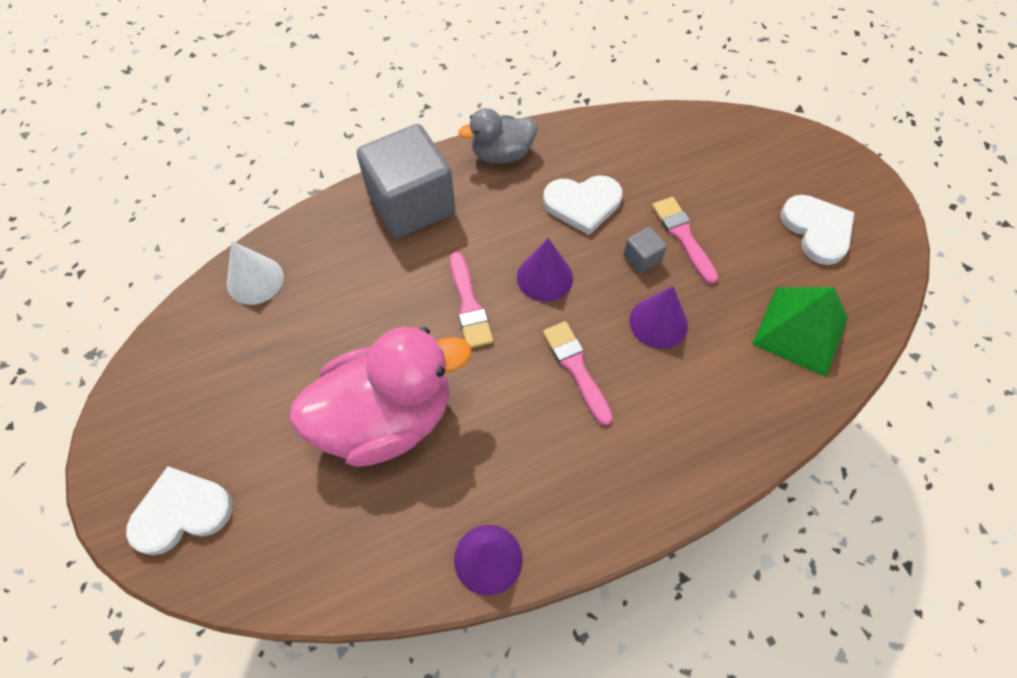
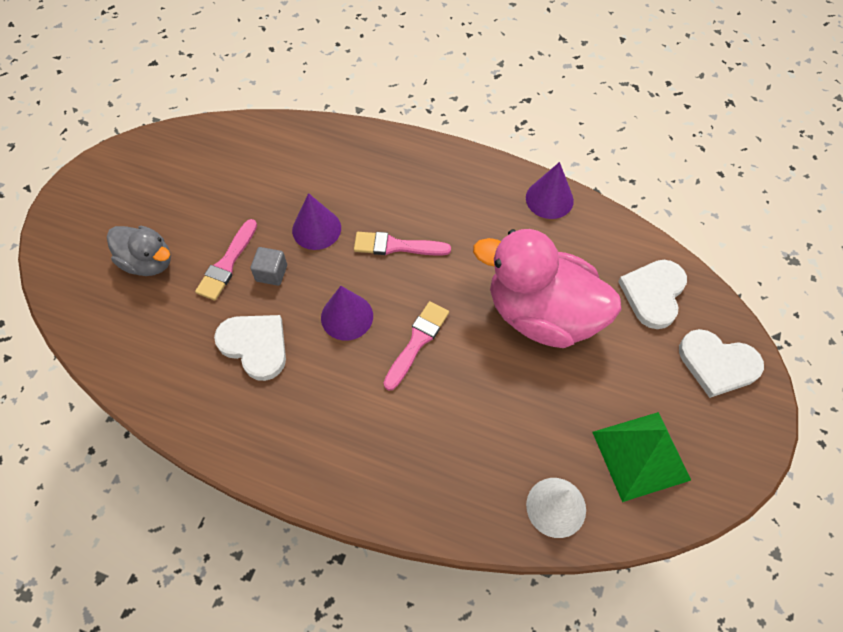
camera: 135 degrees left, 0 degrees up
grey cube [357,124,455,238] -> none
grey duck [458,108,537,164] -> grey duck moved to [107,226,171,276]
pink brush [543,321,613,426] -> pink brush turned 75 degrees clockwise [354,232,451,256]
green pyramid [752,287,848,377] -> green pyramid moved to [592,412,691,502]
white heart [781,195,855,265] -> white heart moved to [618,260,687,329]

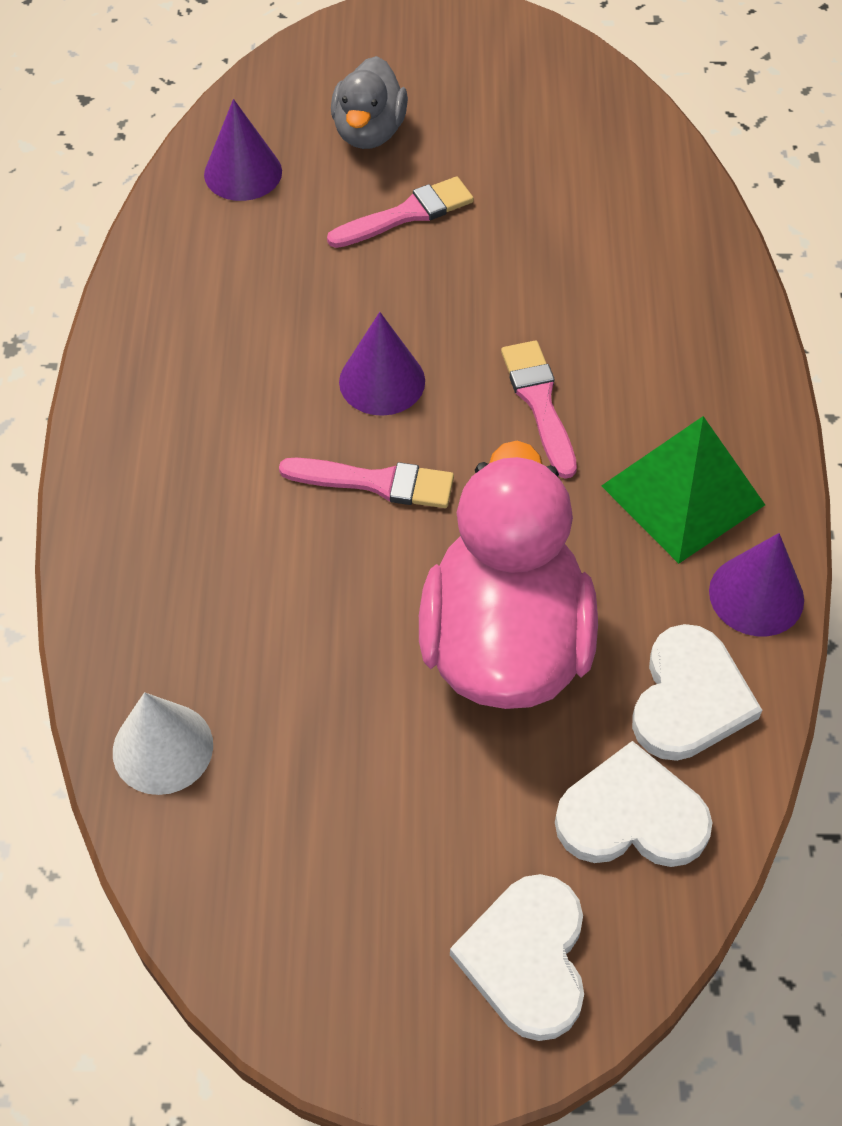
camera: 70 degrees right, 5 degrees down
pink brush [195,219,257,301] -> pink brush turned 150 degrees clockwise [327,177,474,248]
white heart [214,315,286,381] -> white heart moved to [632,624,762,761]
grey cube [250,247,287,286] -> none
purple cone [292,193,341,250] -> purple cone moved to [204,99,282,201]
green pyramid [592,412,691,502] -> green pyramid moved to [601,416,765,564]

